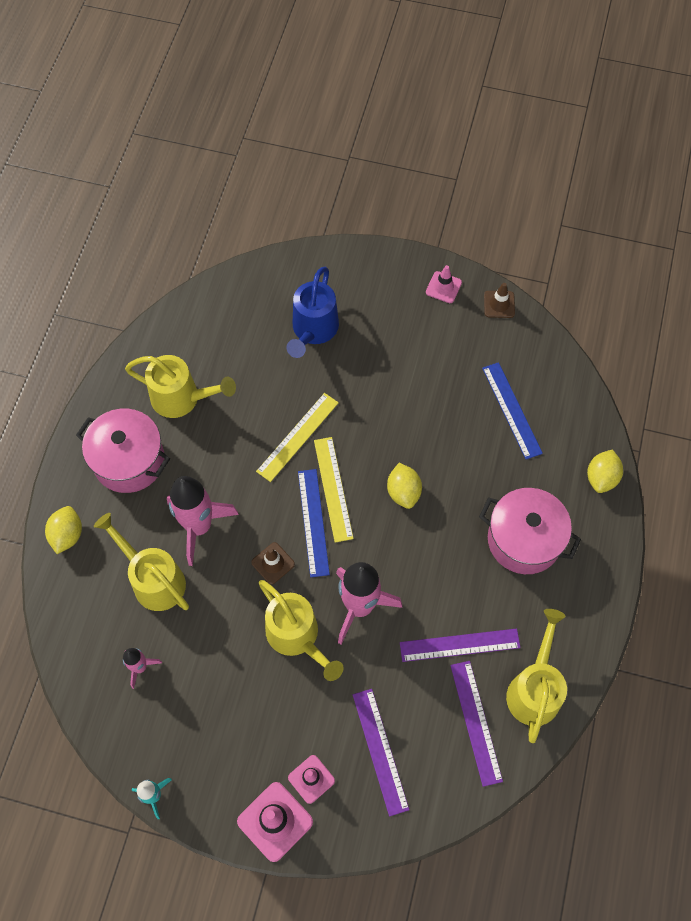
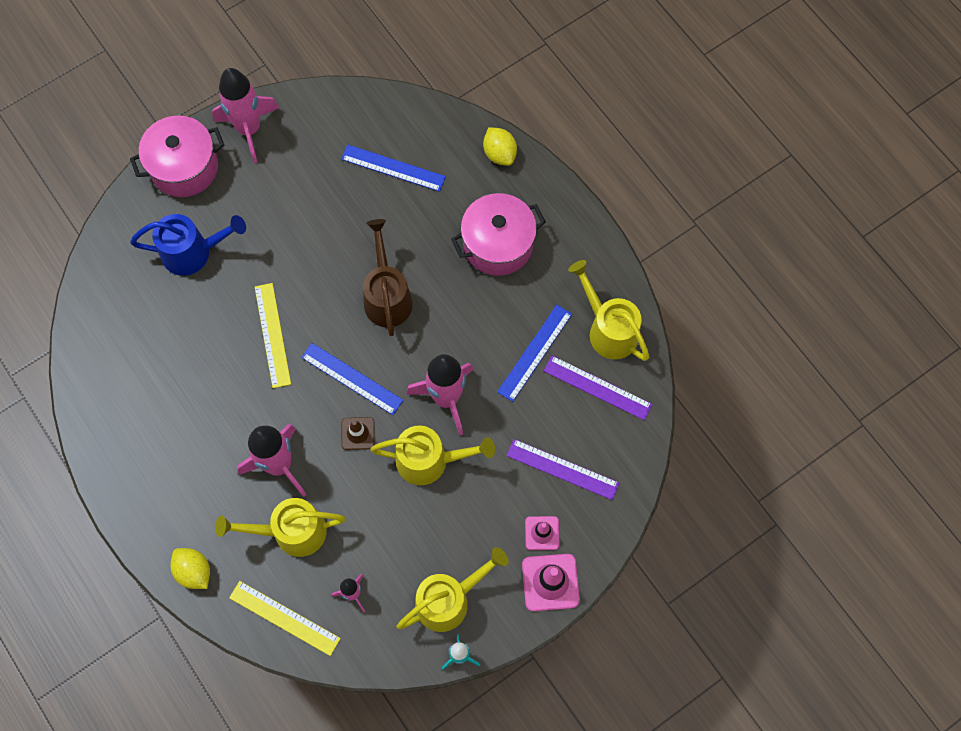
camera: 50 degrees left, 5 degrees up
pink pot [76,409,170,493] -> pink pot moved to [130,116,224,197]
yellow watering can [125,355,236,418] -> yellow watering can moved to [397,547,509,632]
blue watering can [286,267,339,358] -> blue watering can turned 60 degrees counterclockwise [130,214,246,276]
yellow ruler [314,437,354,543] -> yellow ruler moved to [229,581,341,656]
yellow lemon [387,463,422,509] -> brown watering can [363,219,413,336]
purple ruler [400,629,521,662] -> blue ruler [497,305,572,402]
pink traffic cone [426,265,462,303] -> pink rocket [212,68,279,163]
brown traffic cone [484,283,515,318] -> none

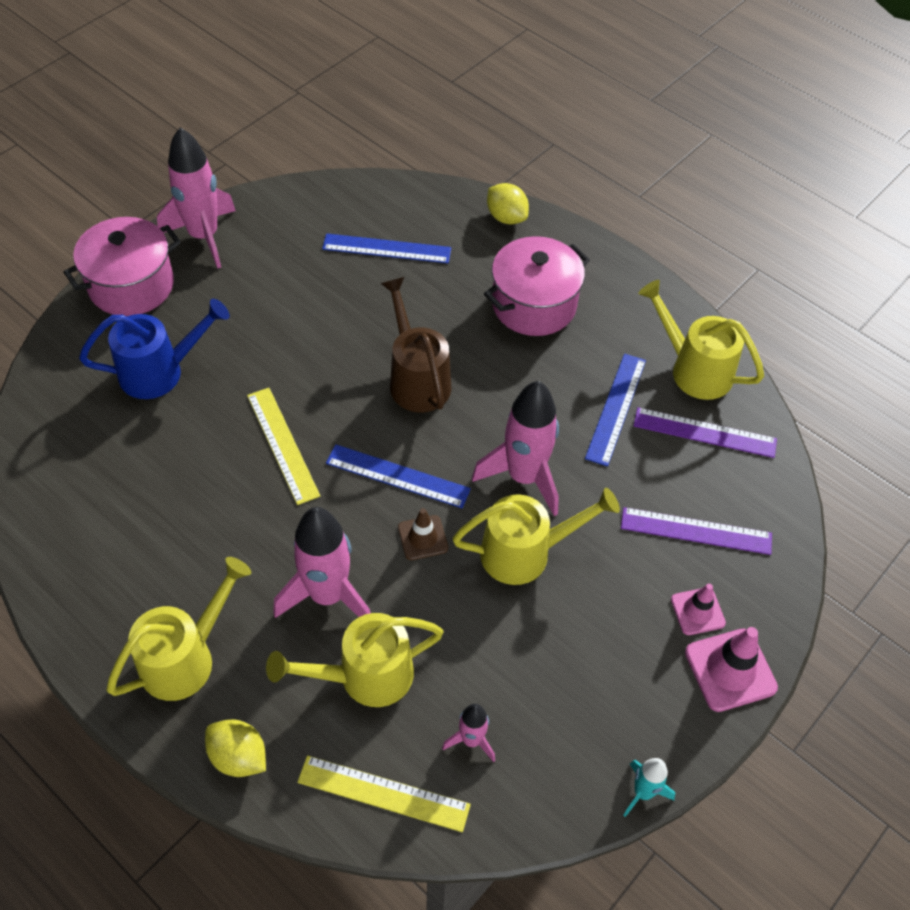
camera: 15 degrees left, 15 degrees down
yellow watering can [397,547,509,632] -> yellow watering can moved to [107,557,251,701]

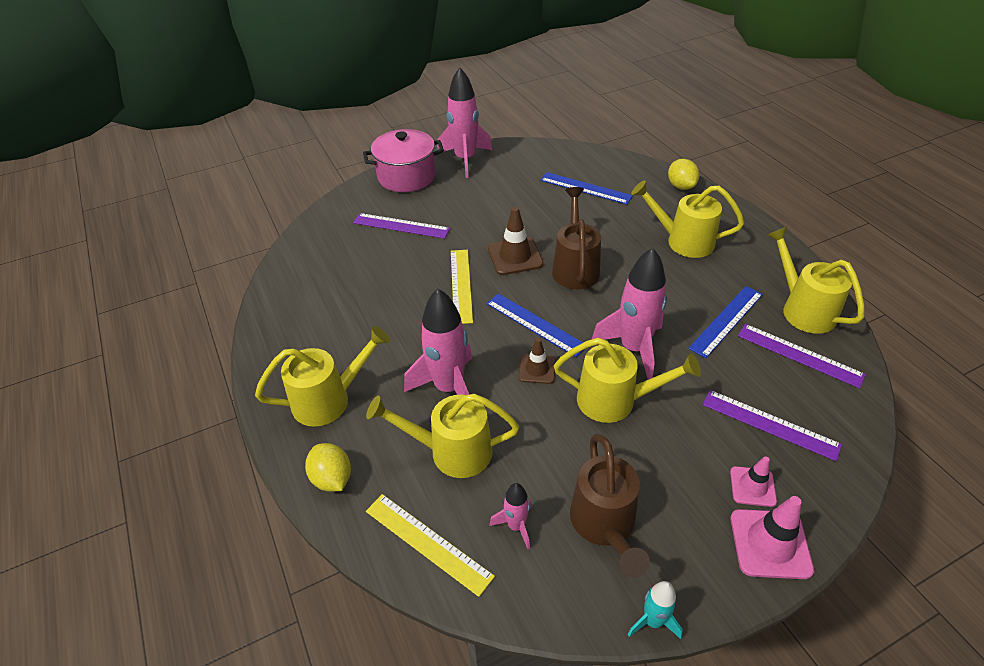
camera: 25 degrees right, 10 degrees down
blue watering can [79,299,230,399] -> purple ruler [353,213,450,239]
pink pot [484,236,590,336] -> yellow watering can [631,180,744,258]
none -> brown traffic cone [488,207,544,275]
none -> brown watering can [570,434,650,577]

